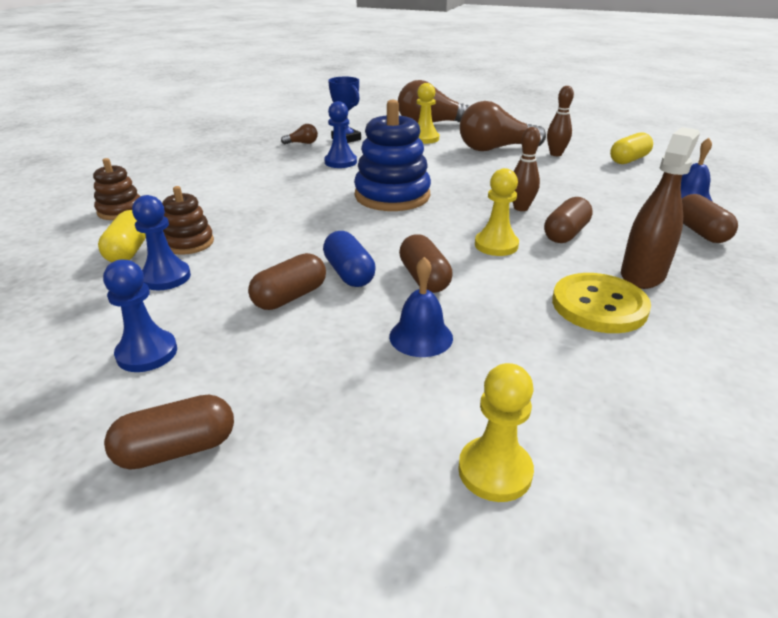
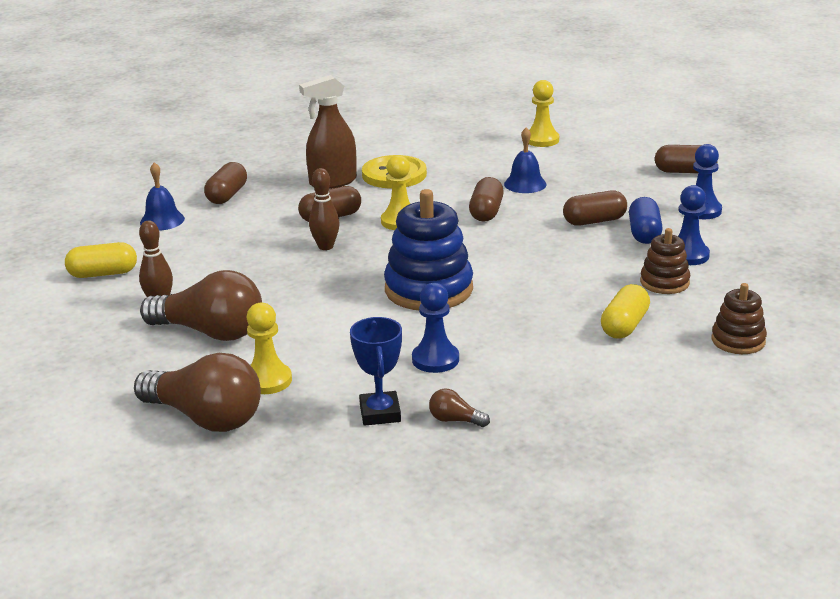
camera: 150 degrees left, 5 degrees down
yellow capsule [98,210,146,262] -> yellow capsule moved to [601,284,650,339]
blue capsule [323,231,376,287] -> blue capsule moved to [629,197,663,244]

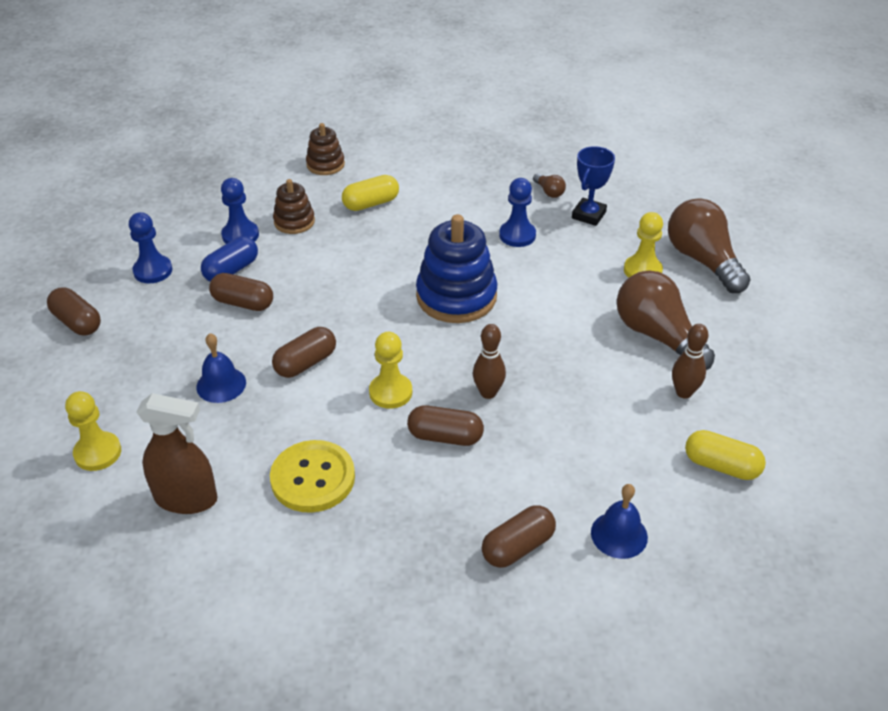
camera: 145 degrees left, 15 degrees up
brown spray bottle [299,75,357,189] -> brown spray bottle moved to [136,393,218,514]

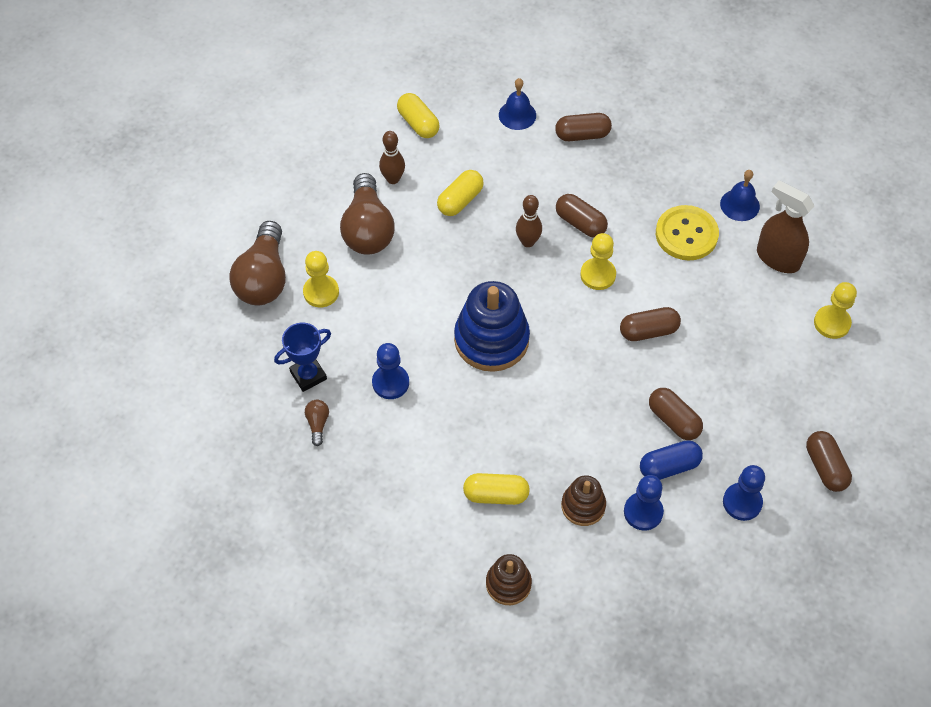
camera: 150 degrees left, 15 degrees up
blue bell [196,333,246,403] -> blue bell moved to [720,170,760,221]
none -> yellow capsule [437,170,484,216]

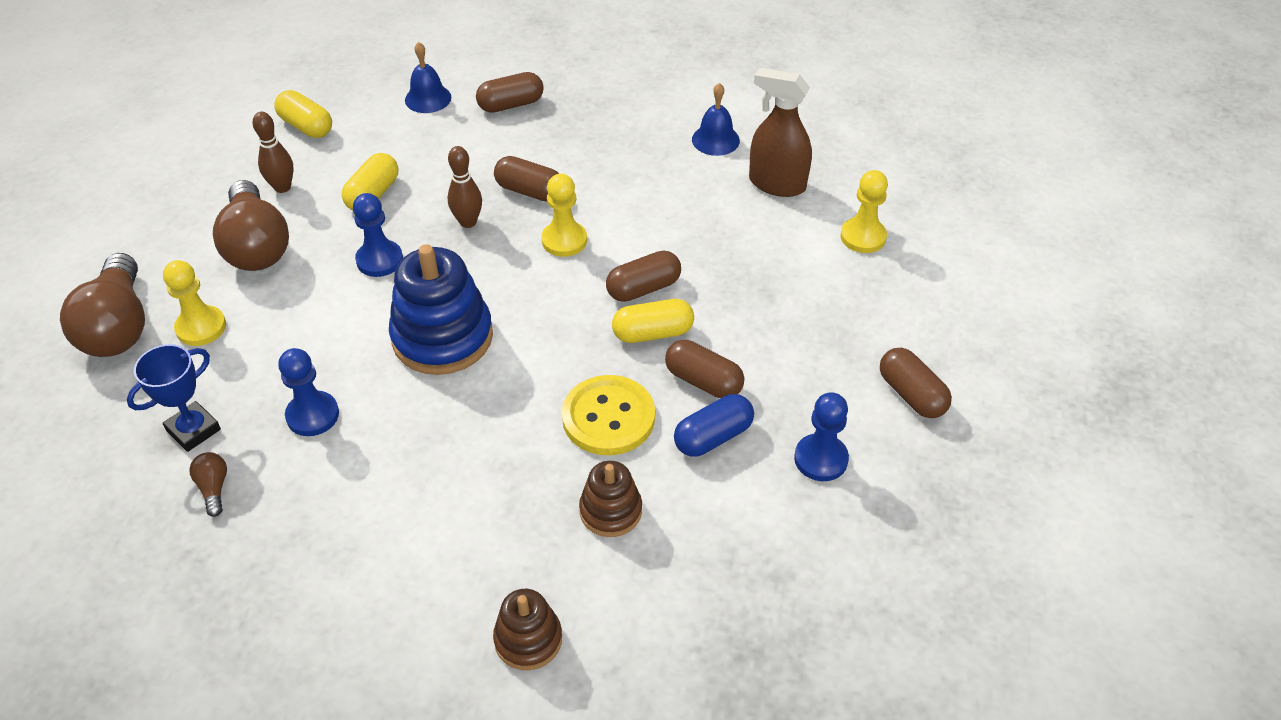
camera: 15 degrees left, 10 degrees down
yellow capsule [463,473,530,505] -> yellow capsule moved to [612,299,694,343]
blue pawn [624,475,664,531] -> blue pawn moved to [353,193,403,277]
yellow button [656,205,719,260] -> yellow button moved to [562,375,655,455]

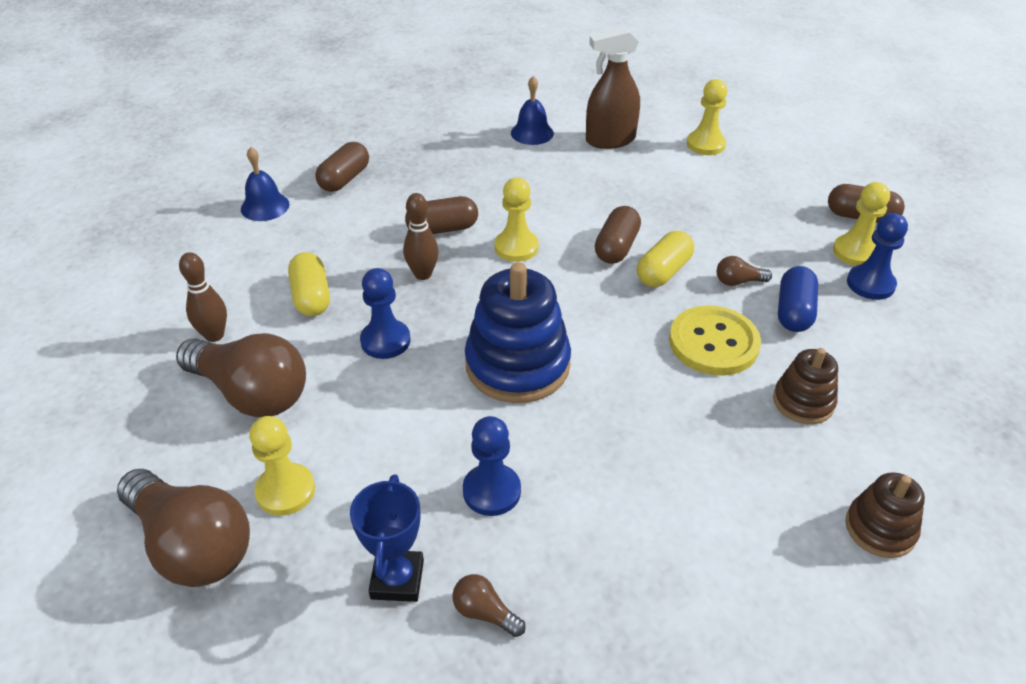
camera: 40 degrees left, 5 degrees down
yellow capsule [274,90,332,138] -> none
brown capsule [665,340,744,398] -> brown light bulb [717,256,772,286]
none -> yellow pawn [833,182,890,266]

